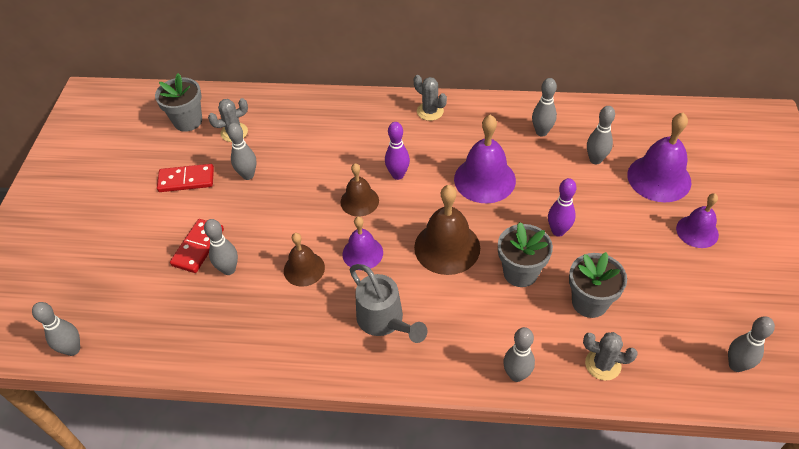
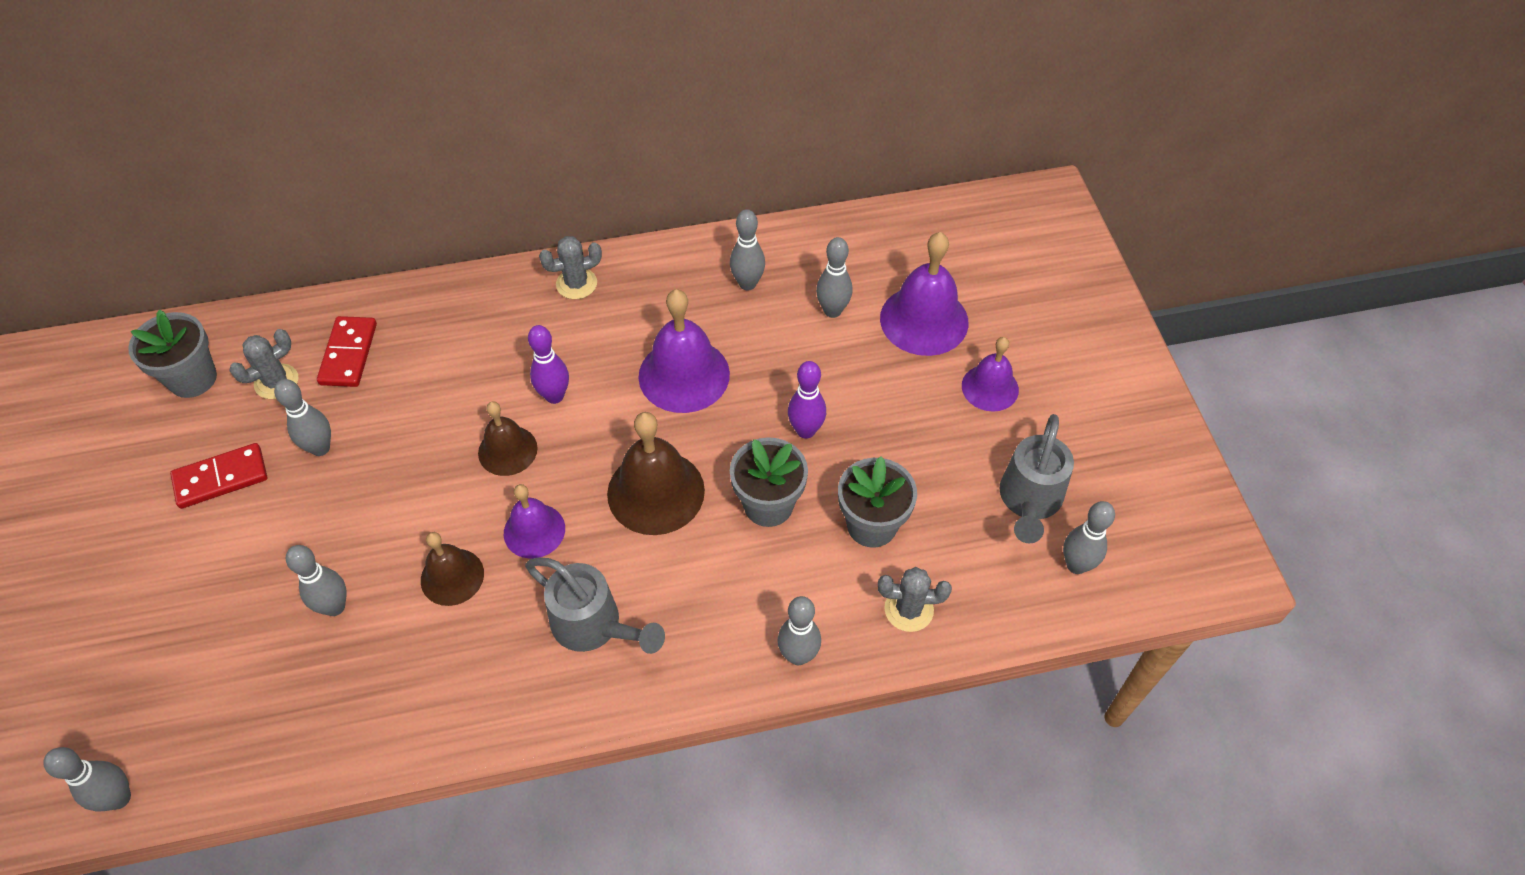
camera: 20 degrees left, 5 degrees up
red domino [170,219,224,273] -> red domino moved to [317,316,377,387]
grey cactus [414,75,447,121] -> grey cactus turned 45 degrees counterclockwise [539,236,602,299]
none -> grey watering can [999,414,1074,543]

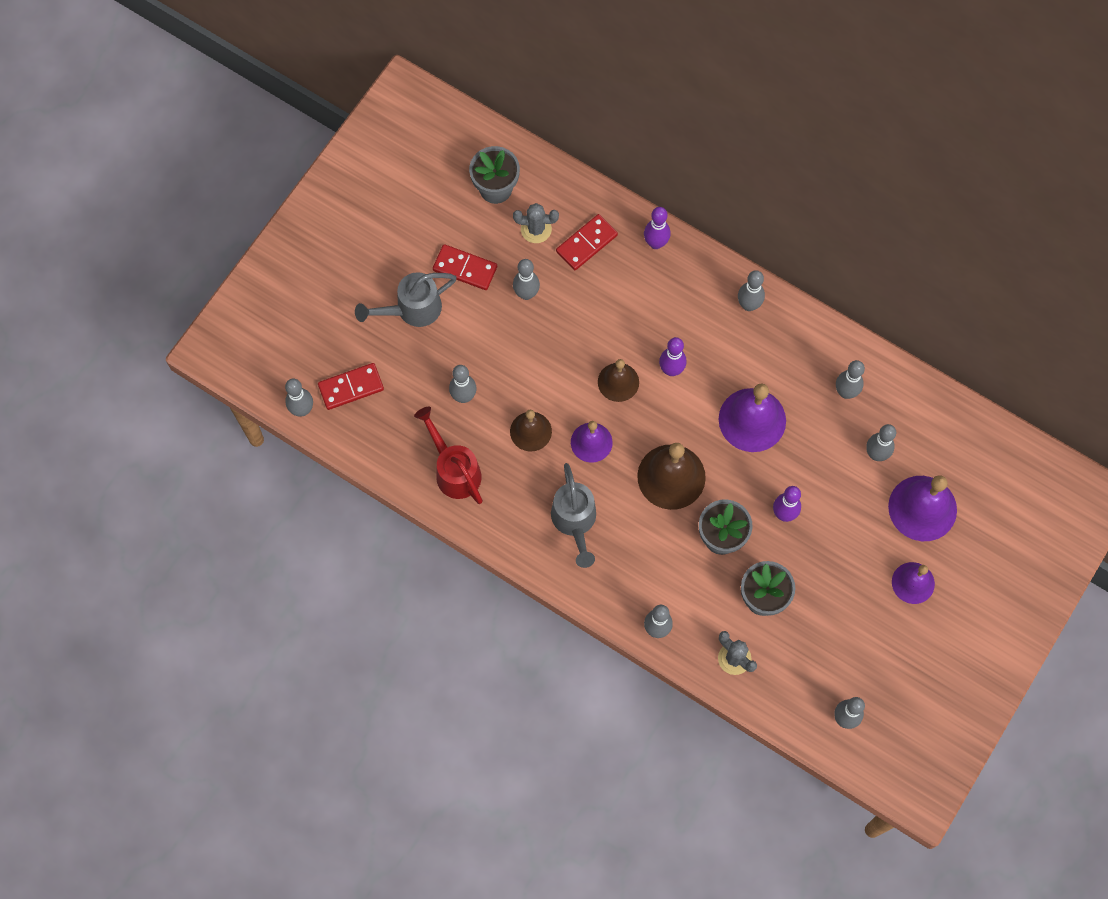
camera: 45 degrees right, 15 degrees up
grey cactus [539,236,602,299] -> grey bowling pin [738,270,765,311]
grey watering can [999,414,1074,543] -> grey watering can moved to [355,272,457,327]
none -> red domino [318,363,384,410]
none -> red watering can [414,407,483,504]
none -> purple bowling pin [644,207,670,249]

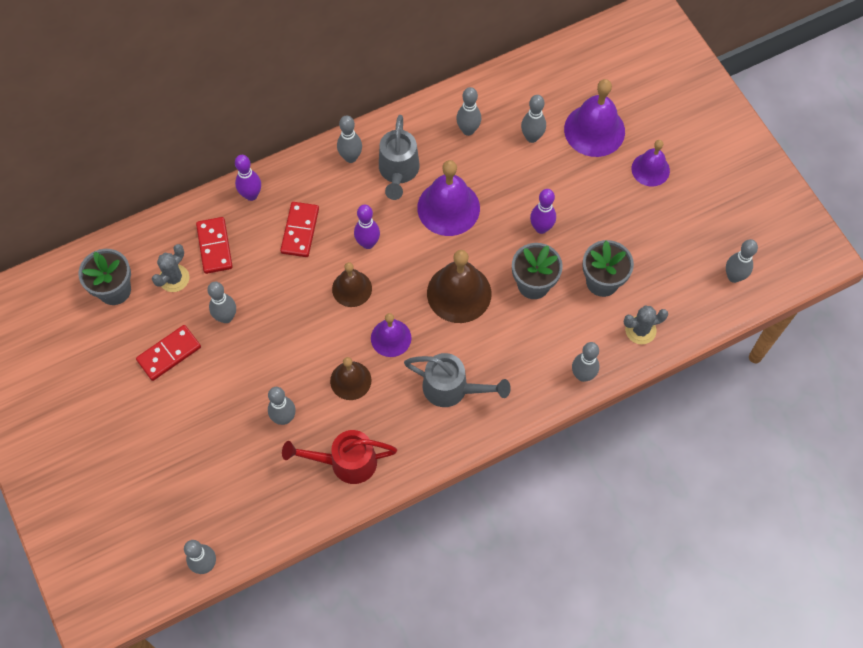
camera: 60 degrees left, 5 degrees down
red domino [318,363,384,410] -> red domino moved to [280,202,319,257]
grey watering can [355,272,457,327] -> grey watering can moved to [379,115,420,200]

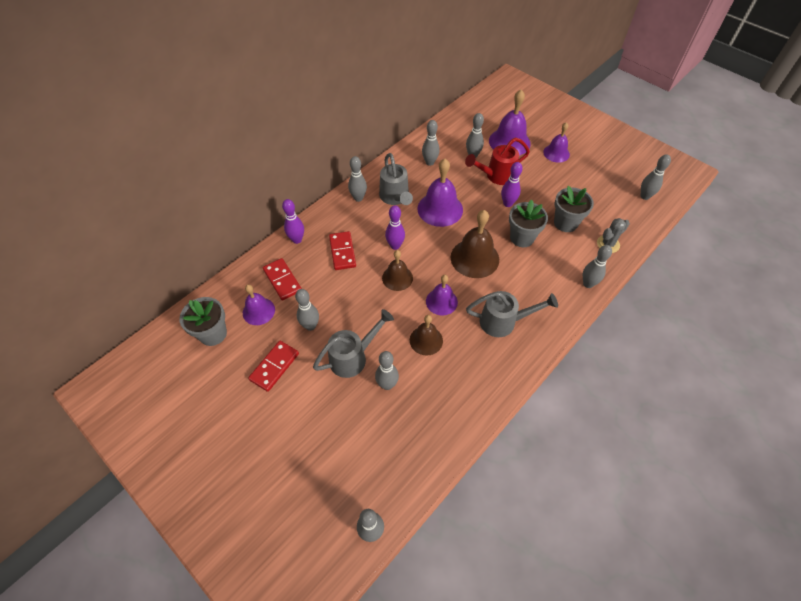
camera: 20 degrees left, 10 degrees down
grey cactus [152,244,189,292] -> purple bell [243,284,275,325]
red watering can [282,430,397,484] -> red watering can moved to [465,138,530,185]
none -> grey watering can [313,309,394,378]

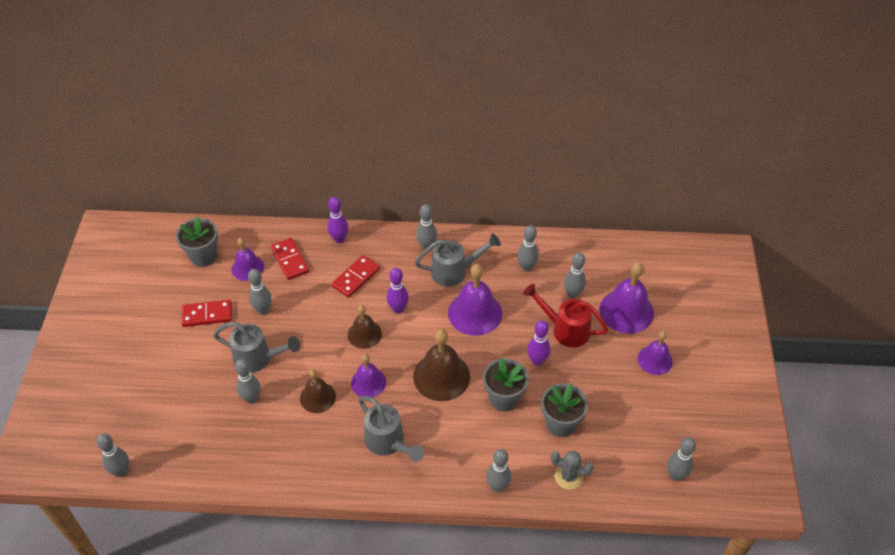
camera: 50 degrees right, 5 degrees down
red domino [263,258,302,301] -> red domino turned 45 degrees counterclockwise [271,238,309,280]
grey watering can [379,153,413,205] -> grey watering can turned 135 degrees counterclockwise [415,233,501,287]

